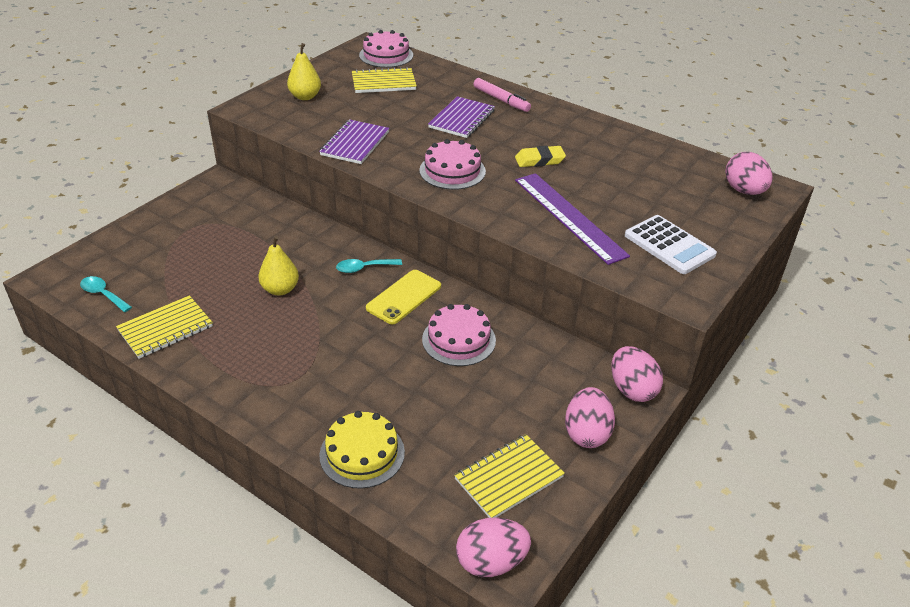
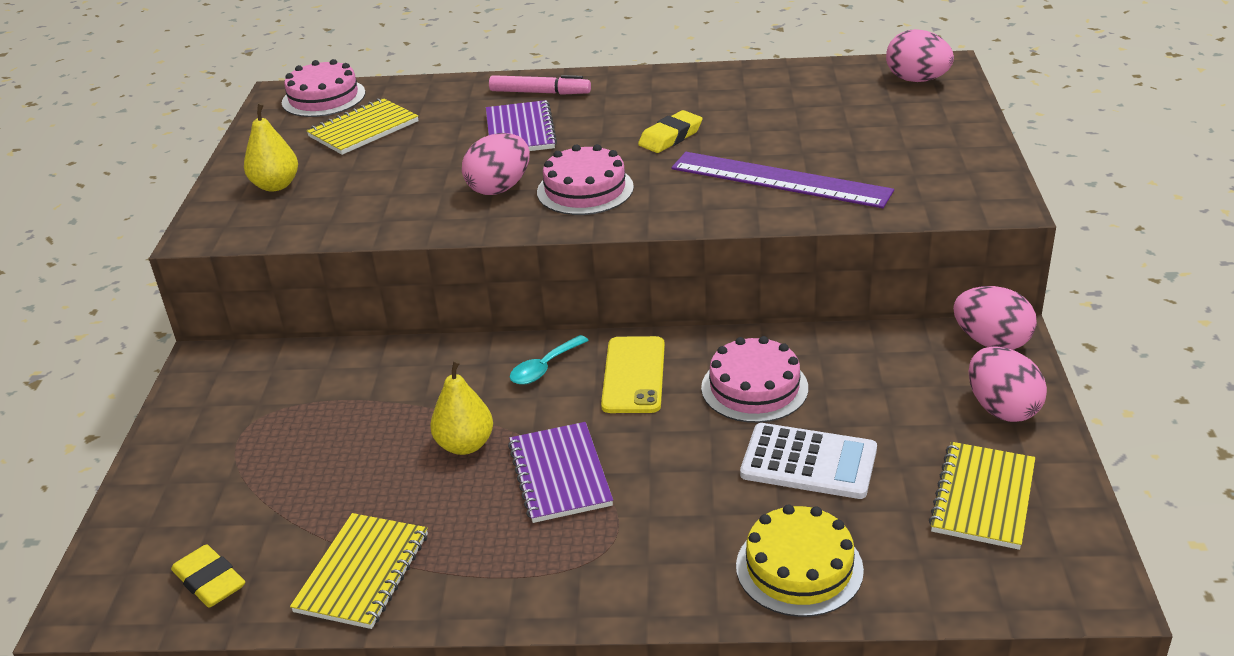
camera: 30 degrees left, 5 degrees down
turquoise spoon [80,276,132,312] -> yellow eraser [171,544,245,608]
purple notebook [319,119,389,164] -> purple notebook moved to [508,422,613,523]
pink egg [456,517,531,577] -> pink egg moved to [462,133,530,195]
white calculator [625,215,717,274] -> white calculator moved to [740,423,877,499]

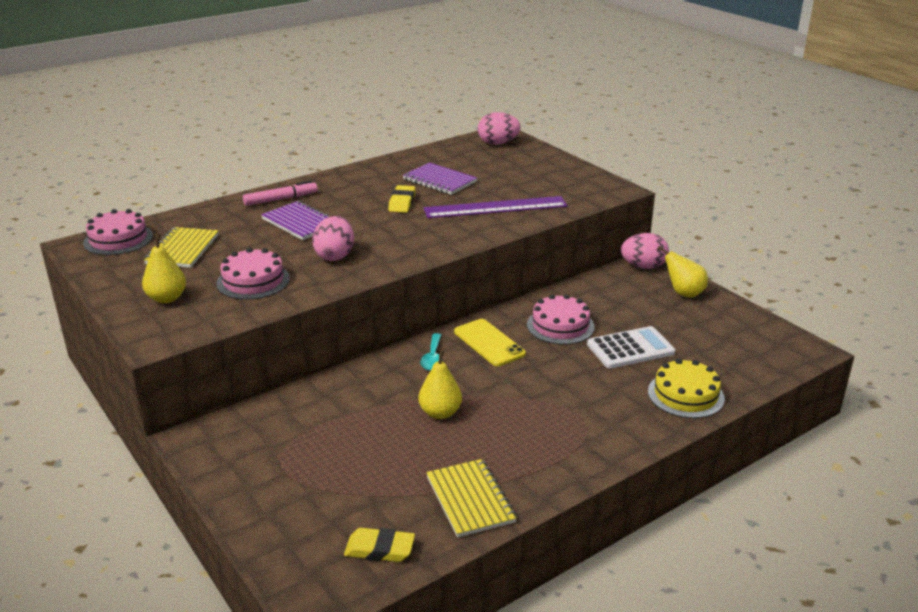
camera: 40 degrees left, 5 degrees down
purple notebook [508,422,613,523] -> purple notebook moved to [403,162,477,195]
pink cake [537,144,634,215] -> pink cake moved to [216,248,290,300]
yellow notebook [929,442,1035,550] -> none
pink egg [968,346,1047,422] -> yellow pear [658,246,708,298]

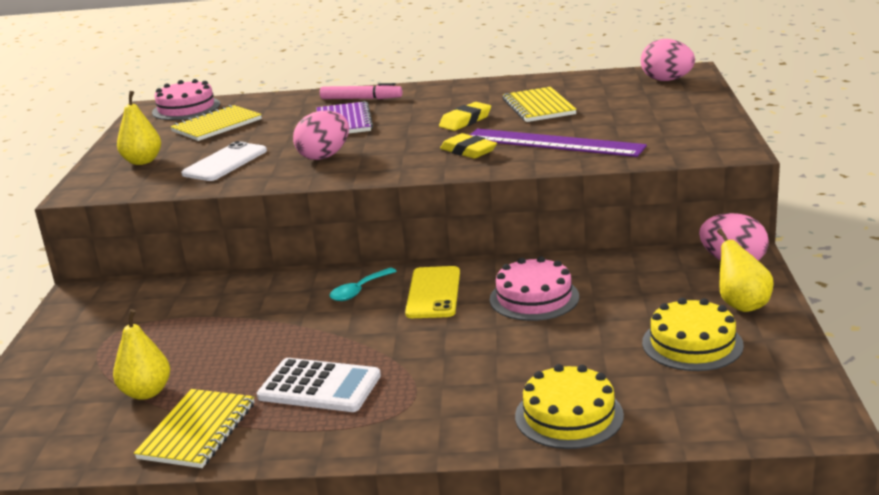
camera: 40 degrees right, 5 degrees down
pink cake [216,248,290,300] -> white phone [181,141,267,181]
yellow eraser [344,528,415,562] -> yellow eraser moved to [440,133,497,159]
purple notebook [403,162,477,195] -> yellow notebook [503,87,577,122]
yellow pear [418,350,462,419] -> yellow pear moved to [113,309,170,400]
white calculator [587,326,675,369] -> white calculator moved to [257,358,381,412]
none -> yellow cake [642,298,744,371]

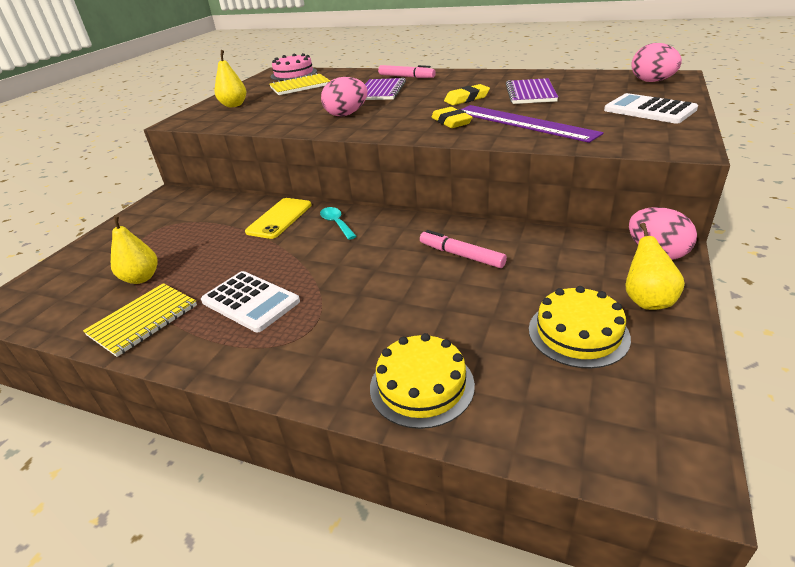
camera: 20 degrees right, 10 degrees up
white phone [181,141,267,181] -> none
turquoise spoon [329,268,397,301] -> turquoise spoon turned 90 degrees clockwise [320,207,357,240]
yellow phone [405,266,460,318] -> yellow phone moved to [245,198,312,239]
pink cake [490,256,579,321] -> pink marker [420,230,507,268]
yellow notebook [503,87,577,122] -> purple notebook [506,78,558,104]
none -> white calculator [604,93,698,124]

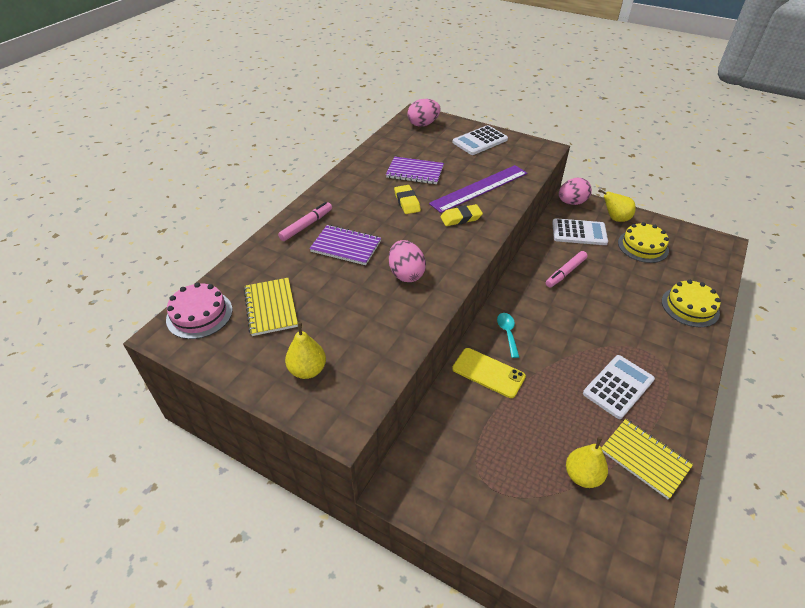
camera: 85 degrees left, 10 degrees up
turquoise spoon [320,207,357,240] -> turquoise spoon turned 105 degrees clockwise [497,313,519,358]
none -> white calculator [552,218,608,245]

